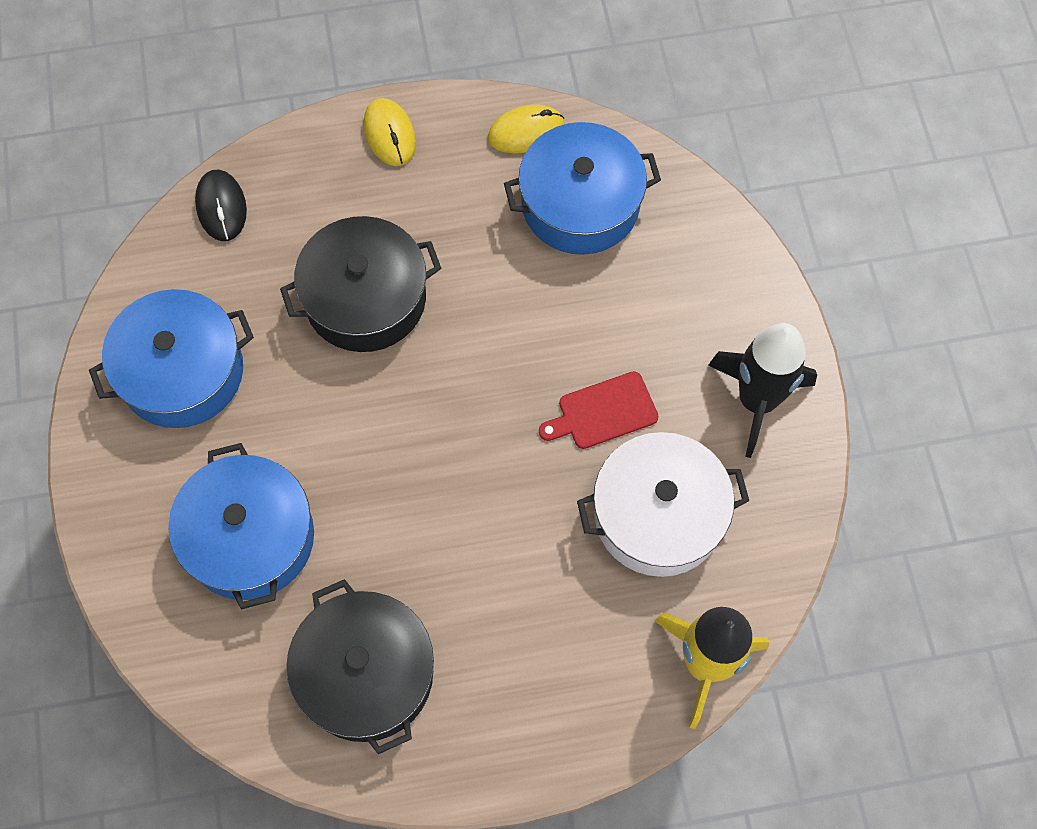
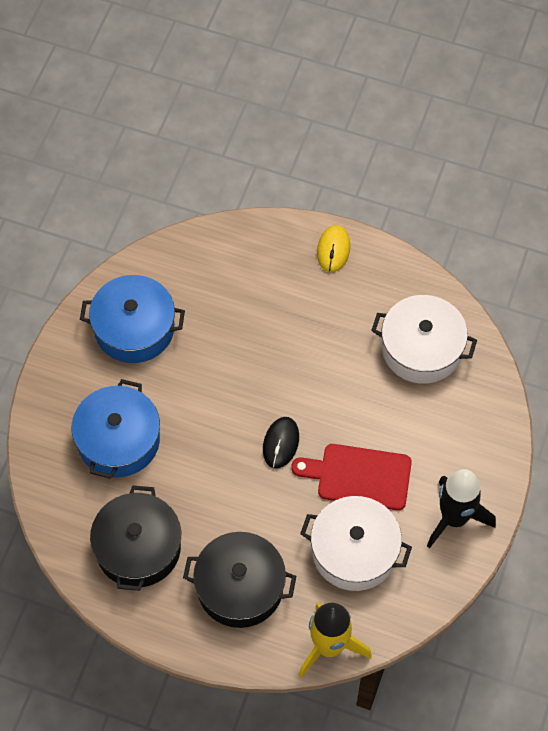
camera: 30 degrees right, 5 degrees down
black mouse [195,170,247,241] -> black mouse moved to [263,417,299,468]
black pot [280,216,441,352] -> black pot moved to [183,532,296,628]
yellow mouse [488,105,564,153] -> none
blue pot [504,122,661,255] -> white pot [371,295,477,384]
red cutting board [539,371,659,449] -> red cutting board [291,444,412,510], size x1.50

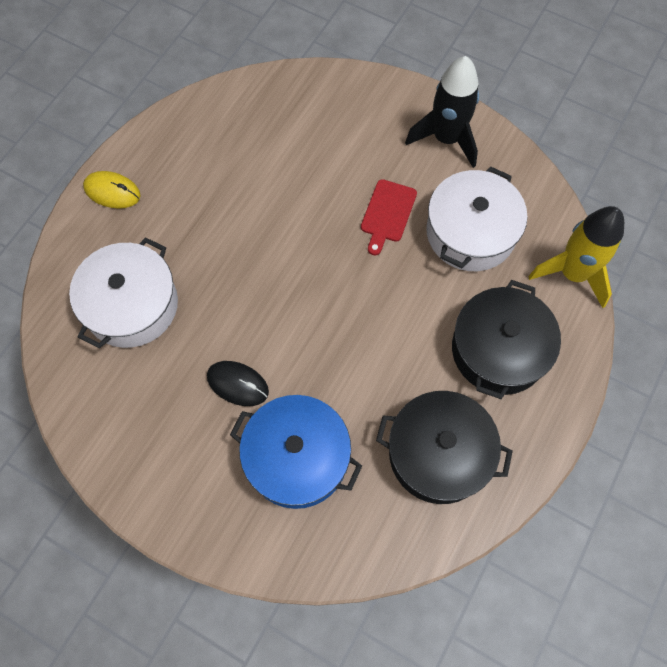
camera: 80 degrees left, 5 degrees up
blue pot [80,275,185,363] -> none
black mouse [263,417,299,468] -> black mouse moved to [207,361,269,406]
red cutting board [291,444,412,510] -> red cutting board [361,179,417,255], size x0.67
white pot [371,295,477,384] -> white pot moved to [69,237,178,348]

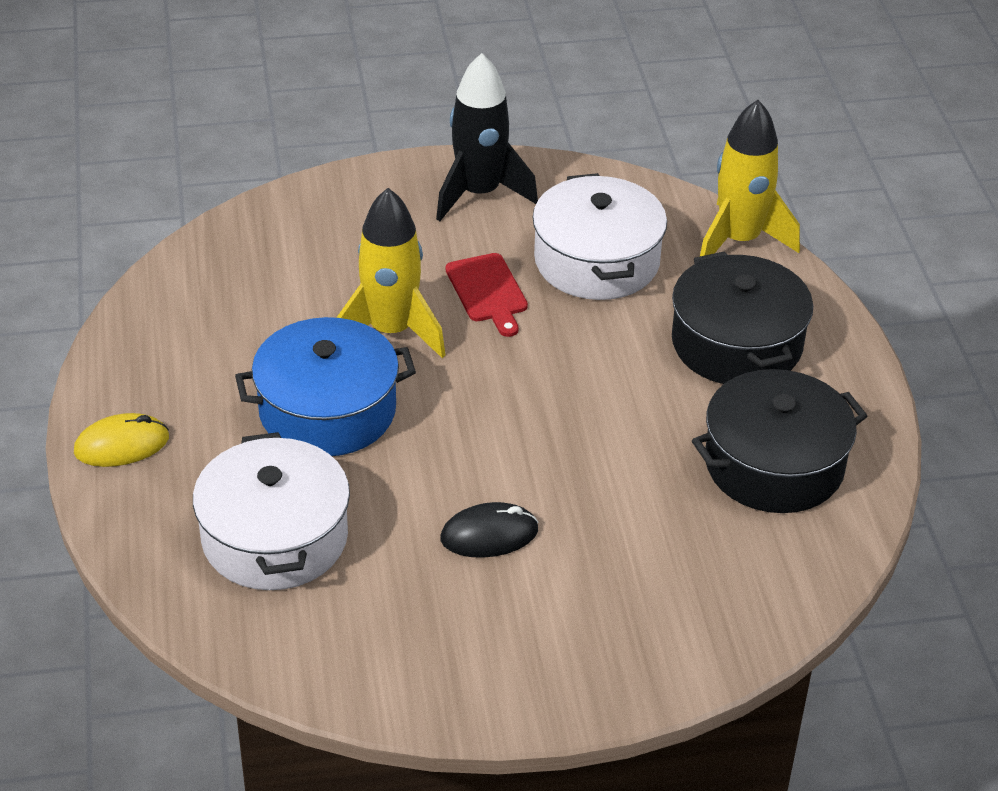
camera: 40 degrees left, 25 degrees down
blue pot [230,395,362,509] -> blue pot moved to [235,317,416,456]
none -> yellow rocket [336,188,445,358]

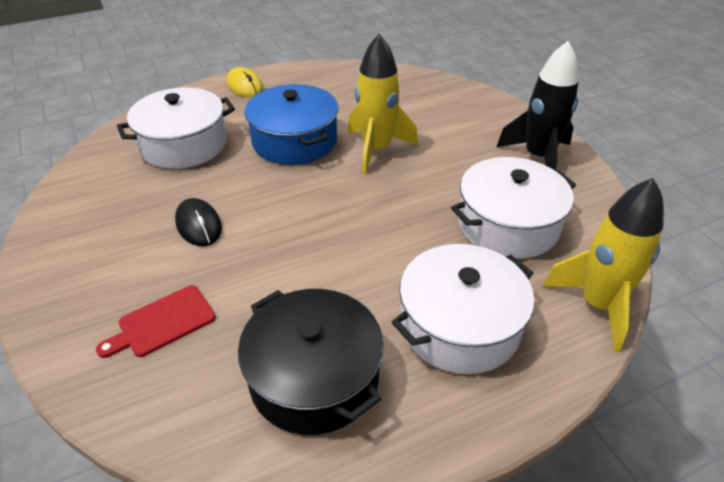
camera: 75 degrees right, 0 degrees up
red cutting board [446,253,528,337] -> red cutting board moved to [96,285,216,358]
black pot [672,251,813,384] -> white pot [392,244,534,374]

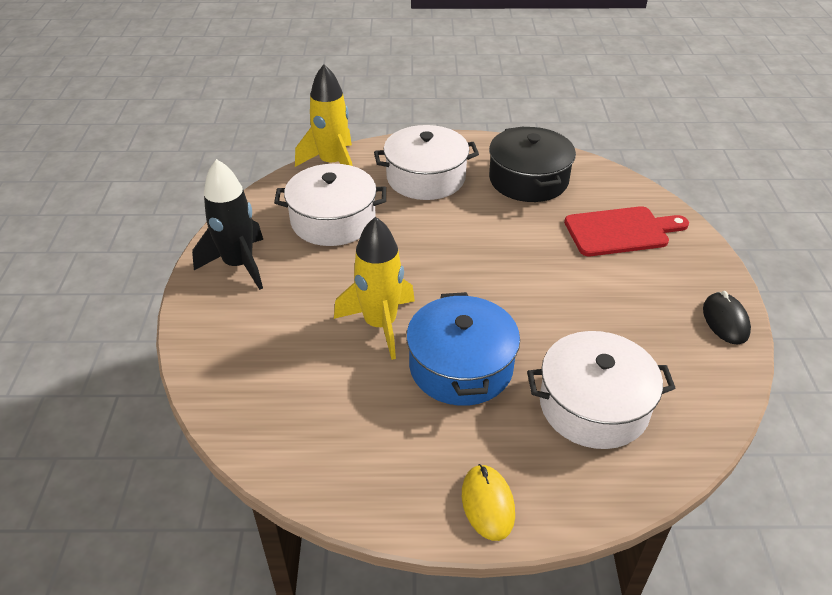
camera: 155 degrees left, 0 degrees up
red cutting board [96,285,216,358] -> red cutting board [564,206,689,256], size x1.50
black mouse [175,198,222,246] -> black mouse moved to [703,291,751,344]

